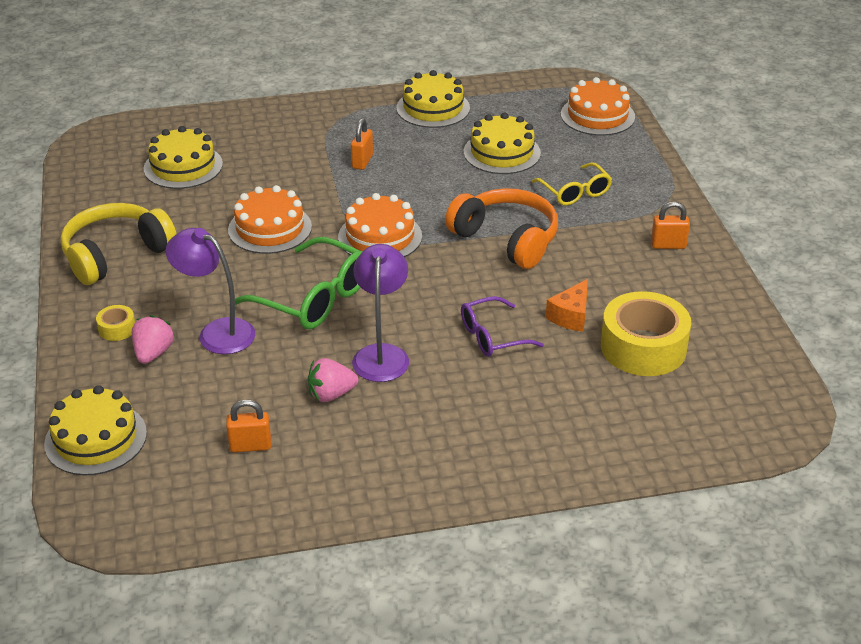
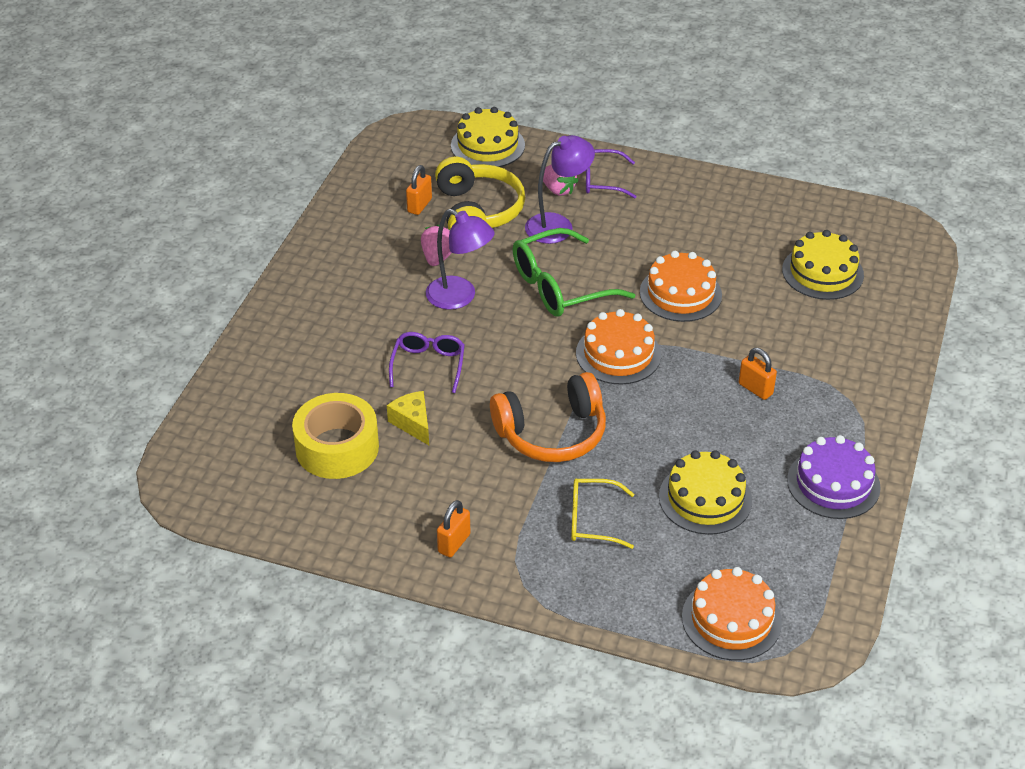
camera: 120 degrees right, 5 degrees up
yellow headphones [61,203,176,285] -> yellow headphones moved to [435,157,525,229]
yellow tape [96,305,135,341] -> purple glasses [586,149,637,199]
yellow cake [396,70,470,128] -> purple cake [787,435,881,519]
orange cheese [546,279,588,332] -> yellow cheese [387,391,429,445]

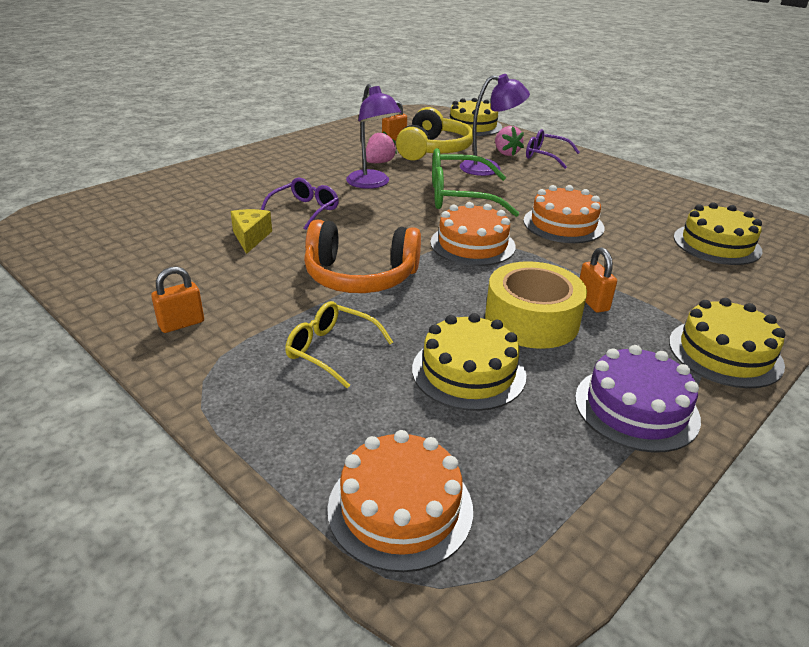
camera: 25 degrees right, 10 degrees down
yellow tape [292,393,379,479] -> yellow tape moved to [485,261,587,349]
none -> yellow cake [669,298,785,388]

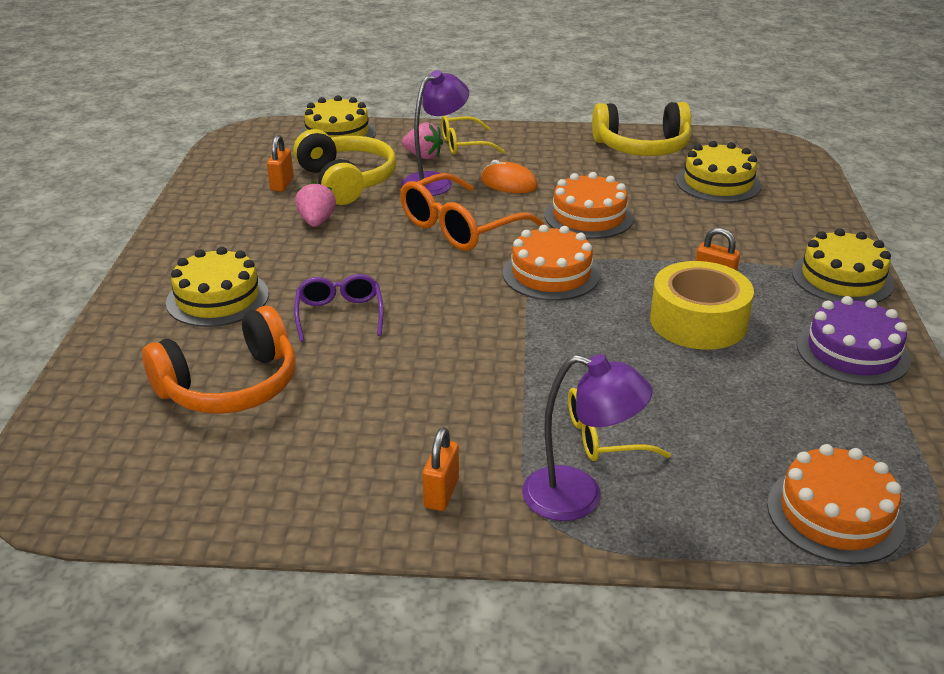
camera: 40 degrees left, 0 degrees up
yellow cheese [230,209,272,254] -> none
orange headphones [304,220,421,293] -> orange headphones moved to [142,306,296,414]
purple lamp [346,84,402,189] -> purple lamp moved to [522,354,653,521]
yellow cake [412,313,526,411] -> yellow cake moved to [166,247,269,327]
green glasses [432,148,520,217] -> orange glasses [400,173,544,251]
purple glasses [526,129,580,169] -> yellow glasses [441,115,505,155]
none -> orange mouse [481,160,538,193]
none -> yellow headphones [592,102,691,156]

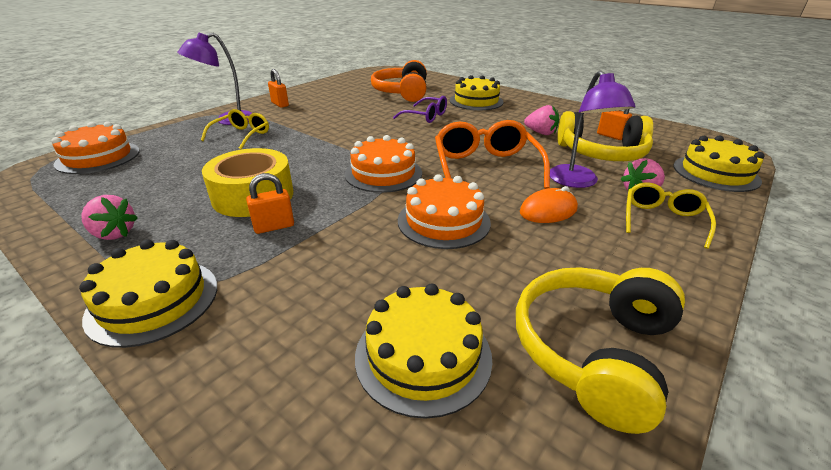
camera: 125 degrees right, 0 degrees up
purple cake [797,296,911,386] -> pink strawberry [81,195,138,240]

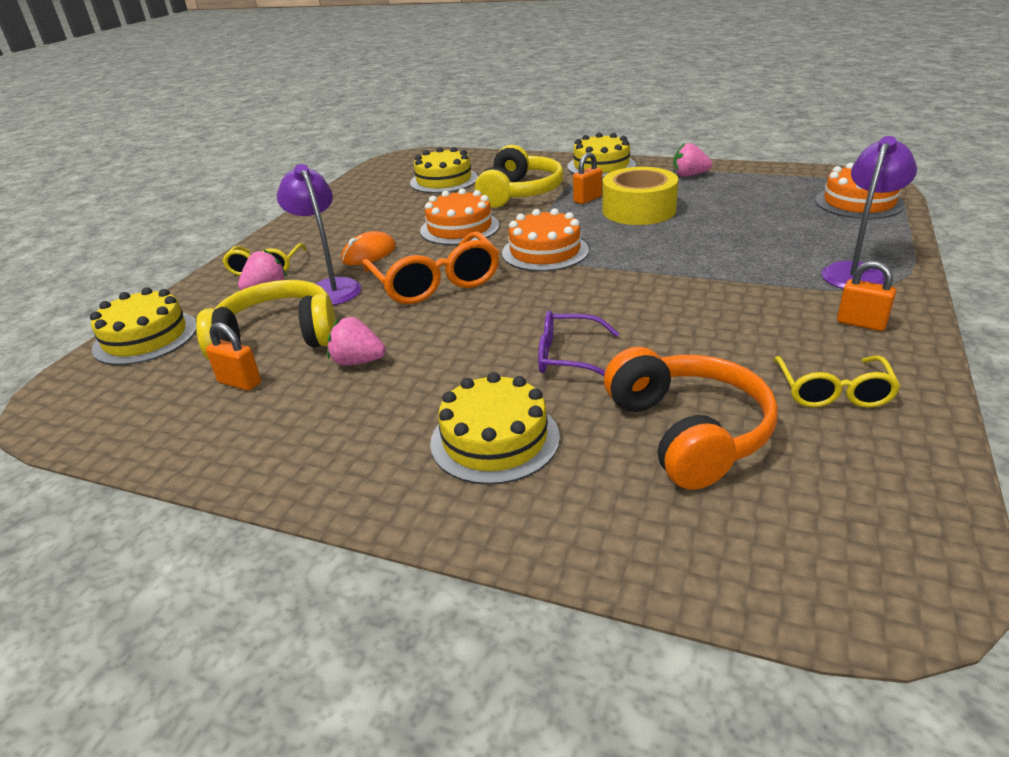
camera: 165 degrees right, 0 degrees up
yellow glasses [201,109,269,149] -> yellow glasses moved to [773,356,901,408]
yellow headphones [516,267,685,434] -> yellow headphones moved to [475,145,564,208]

